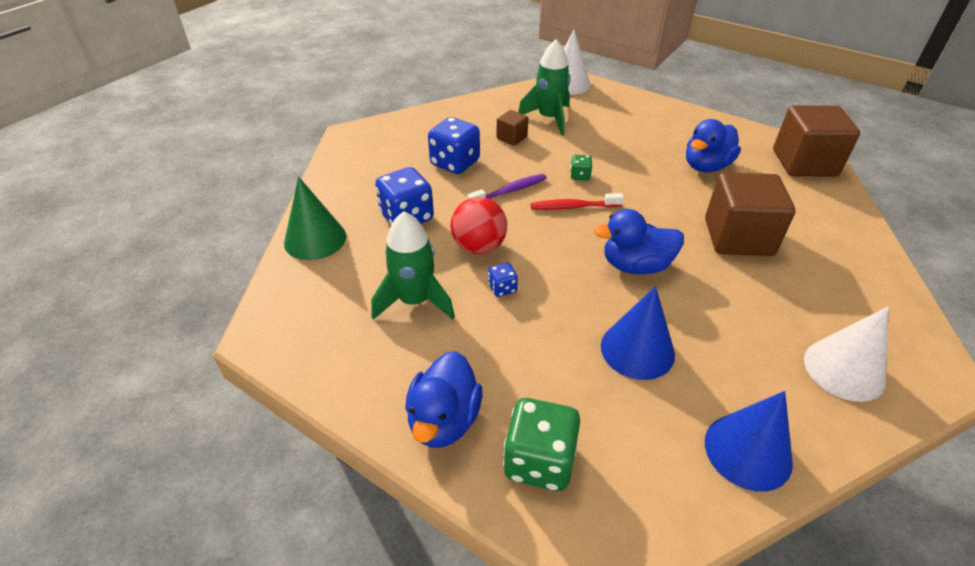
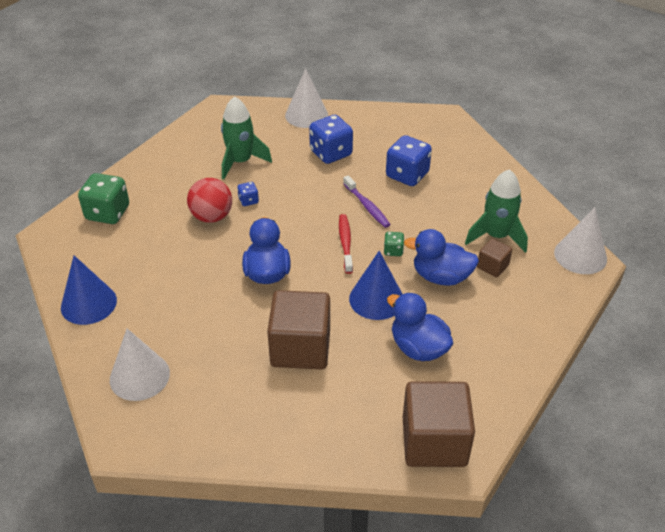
camera: 90 degrees right, 0 degrees up
green cone [284,176,346,260] -> white cone [285,69,328,128]
blue duck [405,351,483,448] -> blue duck moved to [404,229,479,286]
red ball [450,197,507,254] -> red ball moved to [187,178,232,223]
brown cube [497,110,528,146] -> brown cube moved to [477,239,512,278]
blue cone [601,286,675,380] -> blue cone moved to [349,251,403,320]

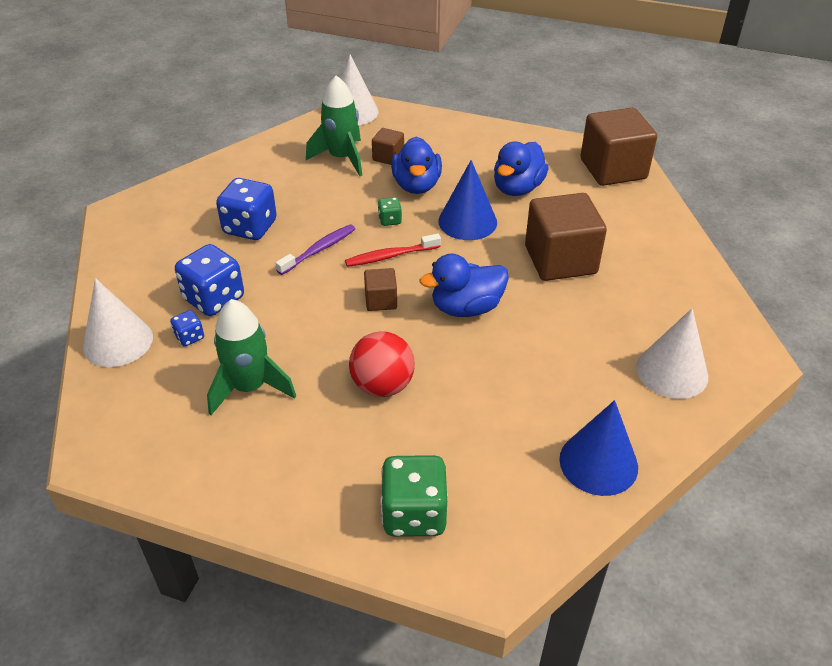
camera: 105 degrees left, 0 degrees up
blue dice [237,182,259,206] -> blue dice moved to [170,310,204,346]
none -> brown cube [364,268,397,311]

